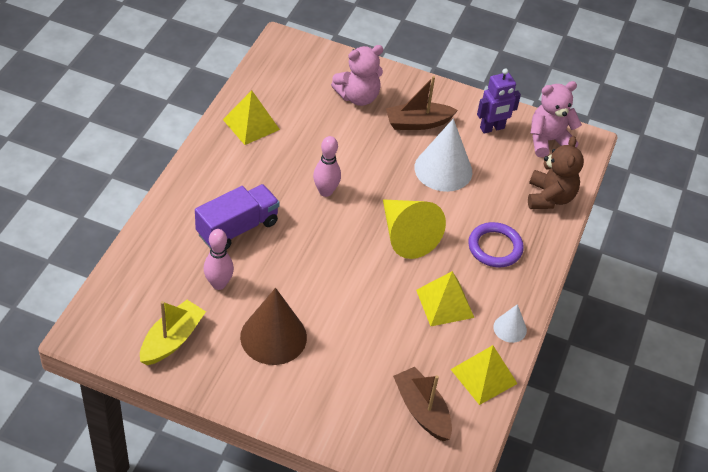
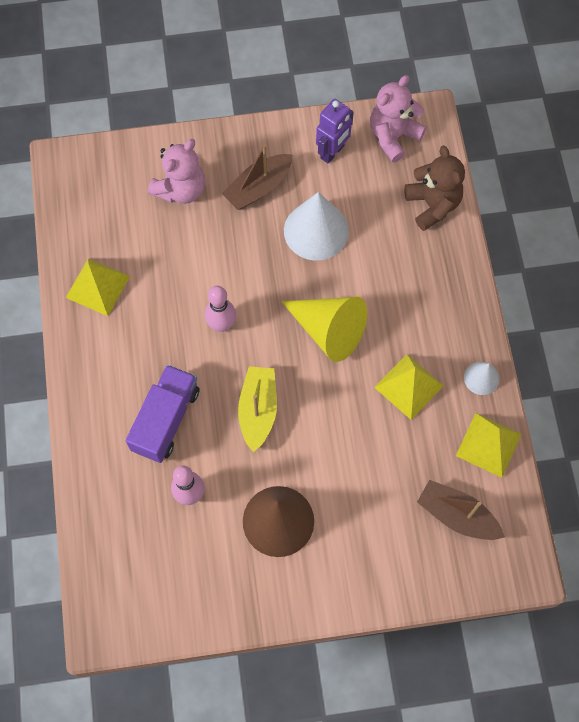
camera: 25 degrees left, 20 degrees up
yellow boat [140,300,206,365] -> yellow boat moved to [238,366,277,452]
purple ring [468,222,524,267] -> none

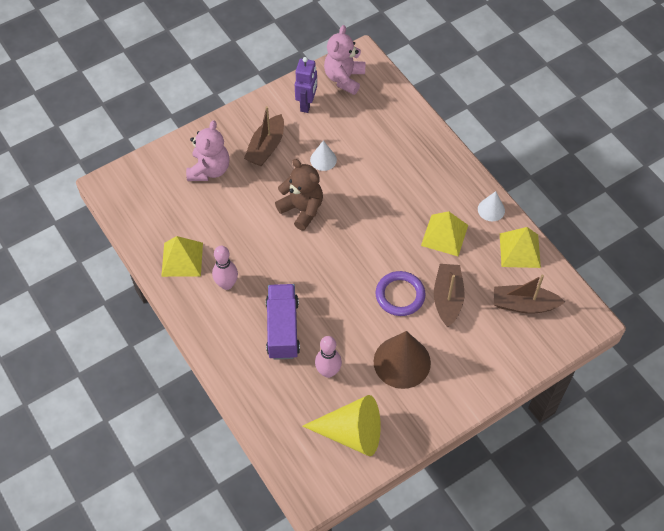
camera: 25 degrees left, 10 degrees down
pink bowling pin [205,286,236,332] -> pink bowling pin moved to [212,246,238,290]
yellow boat [238,366,277,452] -> none
yellow cone [281,297,367,362] -> yellow cone moved to [303,395,381,456]
white cone [284,192,349,261] -> white cone [310,140,337,171], size x0.52
brown teddy bear [404,145,465,231] -> brown teddy bear moved to [275,159,323,231]
none -> purple ring [376,271,426,316]
none -> brown boat [434,264,465,327]

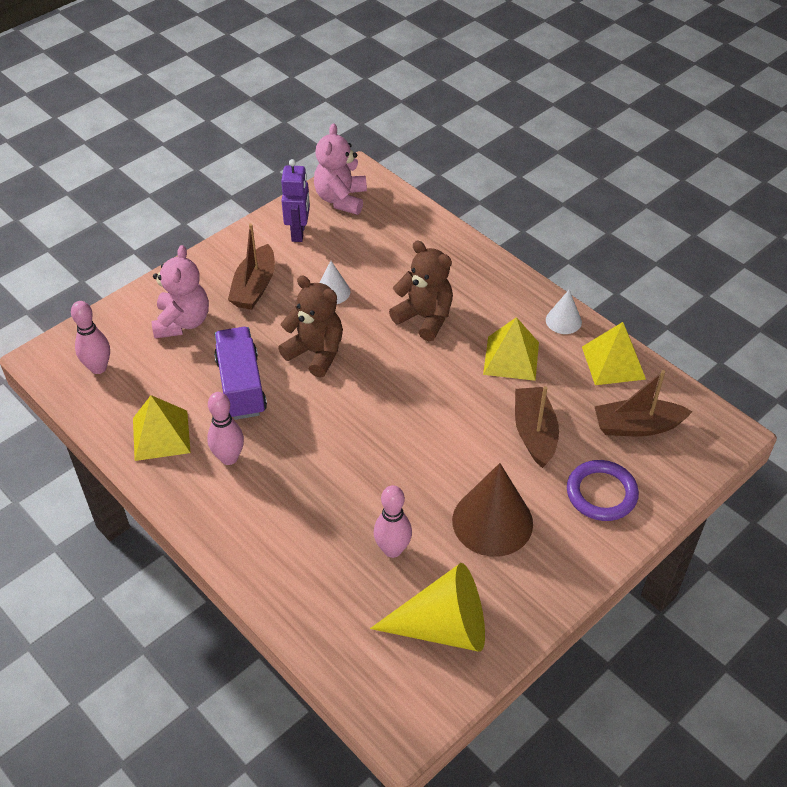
camera: 10 degrees left, 10 degrees down
purple truck [266,284,300,360] -> purple truck moved to [214,327,267,420]
purple ring [376,271,426,316] -> purple ring moved to [567,460,639,521]
none -> pink bowling pin [71,301,110,374]
none -> brown teddy bear [389,241,453,341]

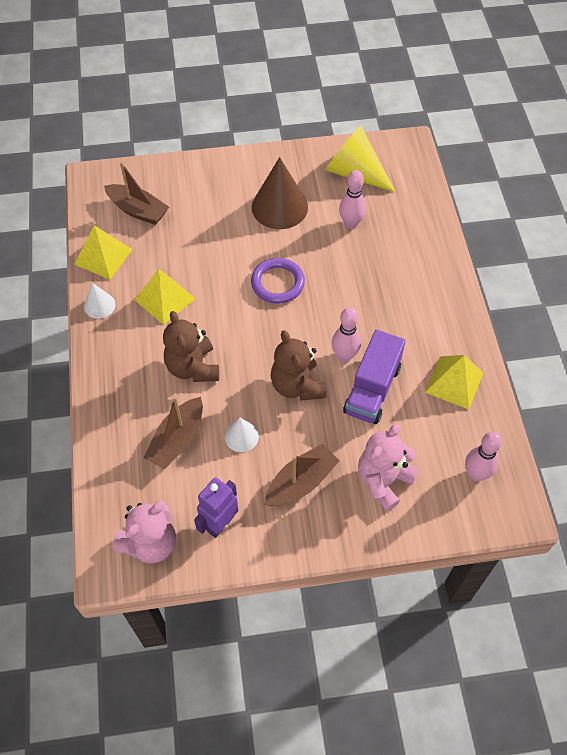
camera: 145 degrees left, 10 degrees up
pink bowling pin [207,392,244,465] -> pink bowling pin moved to [332,307,361,362]
brown boat [515,386,559,468] -> brown boat moved to [144,396,203,469]
purple ring [567,460,639,521] -> purple ring moved to [251,258,305,304]

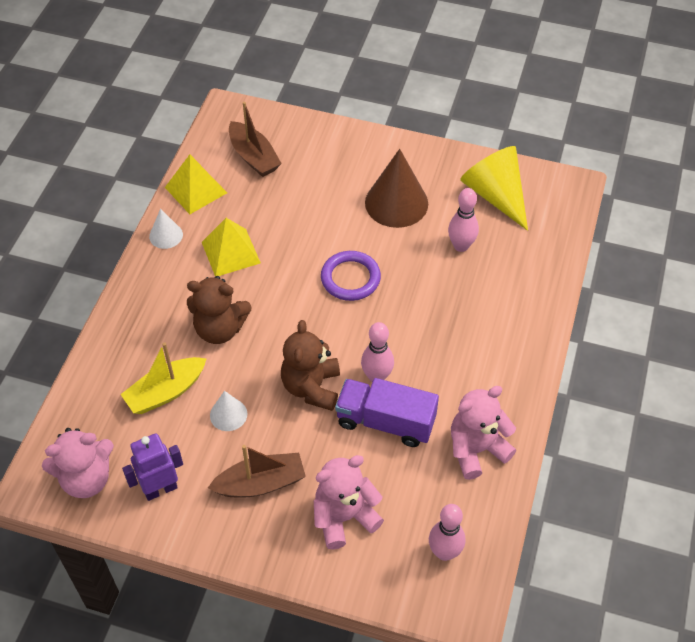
camera: 25 degrees right, 5 degrees down
brown boat [144,396,203,469] -> yellow boat [120,342,206,414]
brown teddy bear [163,311,219,382] -> brown teddy bear turned 90 degrees counterclockwise [187,276,251,344]
purple truck [343,330,405,424] -> purple truck turned 60 degrees clockwise [335,378,439,447]
yellow pyramid [425,355,483,409] -> pink teddy bear [451,386,516,480]

